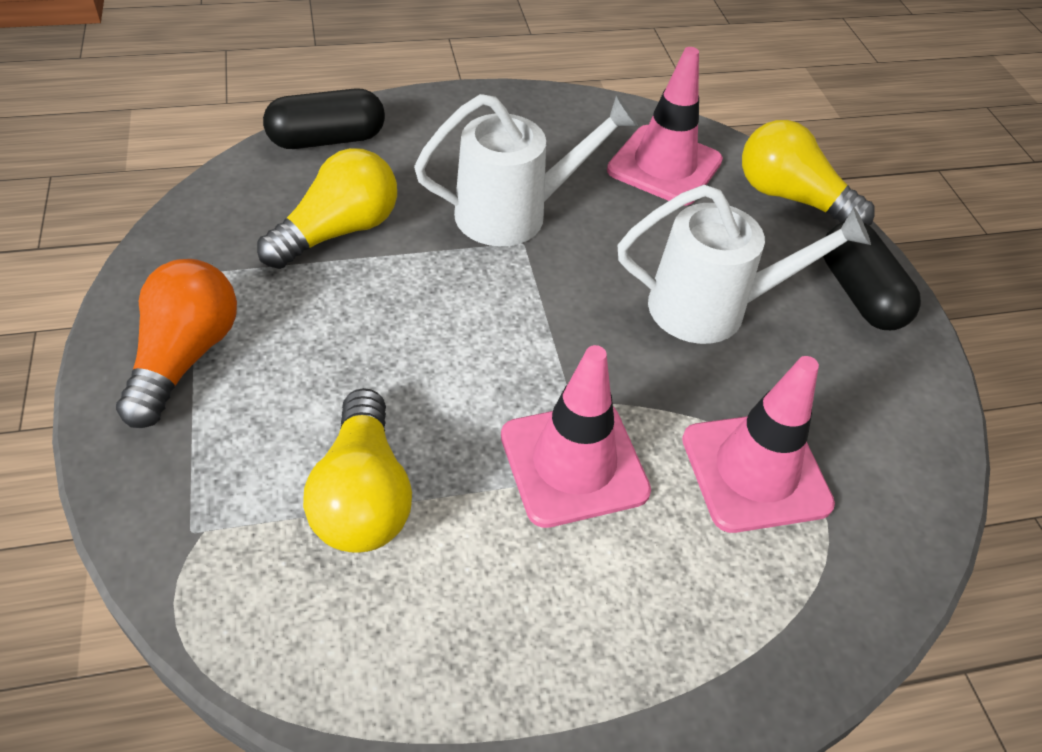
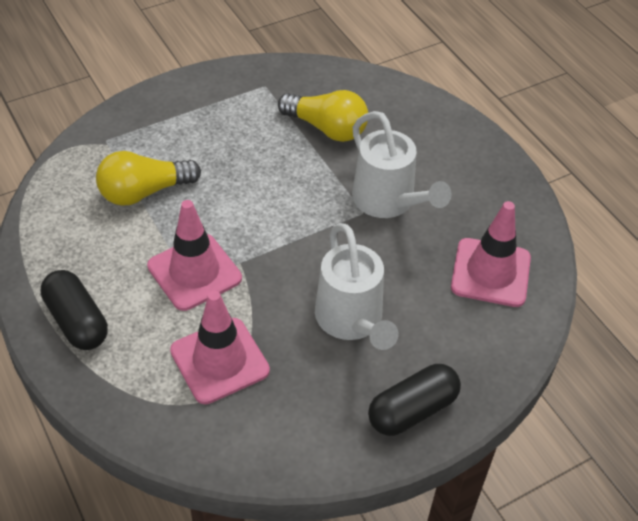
camera: 75 degrees right, 0 degrees up
orange light bulb [116,259,237,428] -> none
black capsule [263,88,385,149] -> black capsule moved to [41,270,108,350]
yellow light bulb [742,120,875,226] -> none

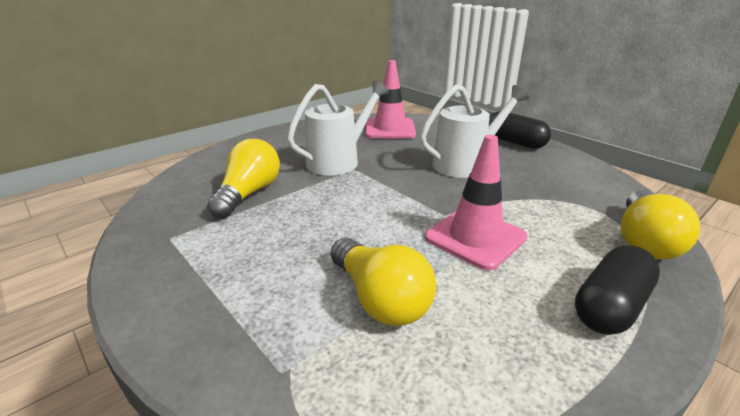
camera: 100 degrees left, 20 degrees down
pink traffic cone [170,291,270,404] -> none
none -> yellow light bulb [621,191,700,260]

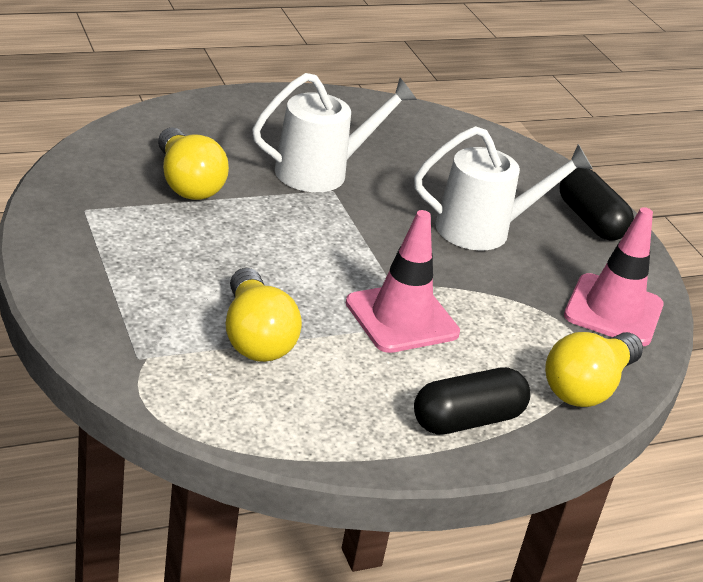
camera: 15 degrees right, 5 degrees up
yellow light bulb [207,139,280,218] -> yellow light bulb turned 120 degrees clockwise [158,127,229,200]
pink traffic cone [366,60,416,139] -> pink traffic cone moved to [564,207,664,346]

